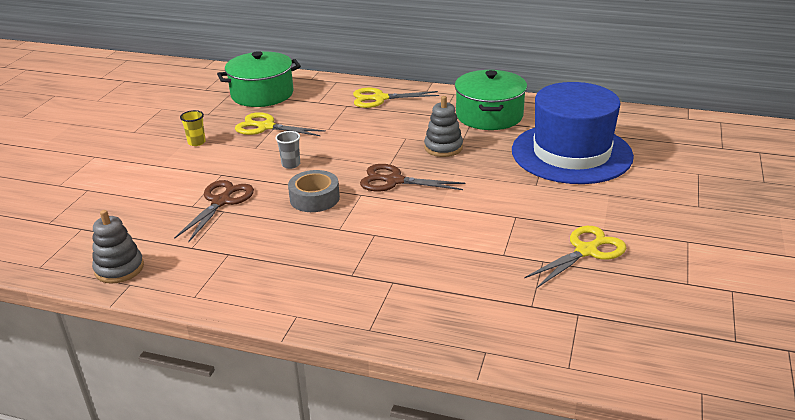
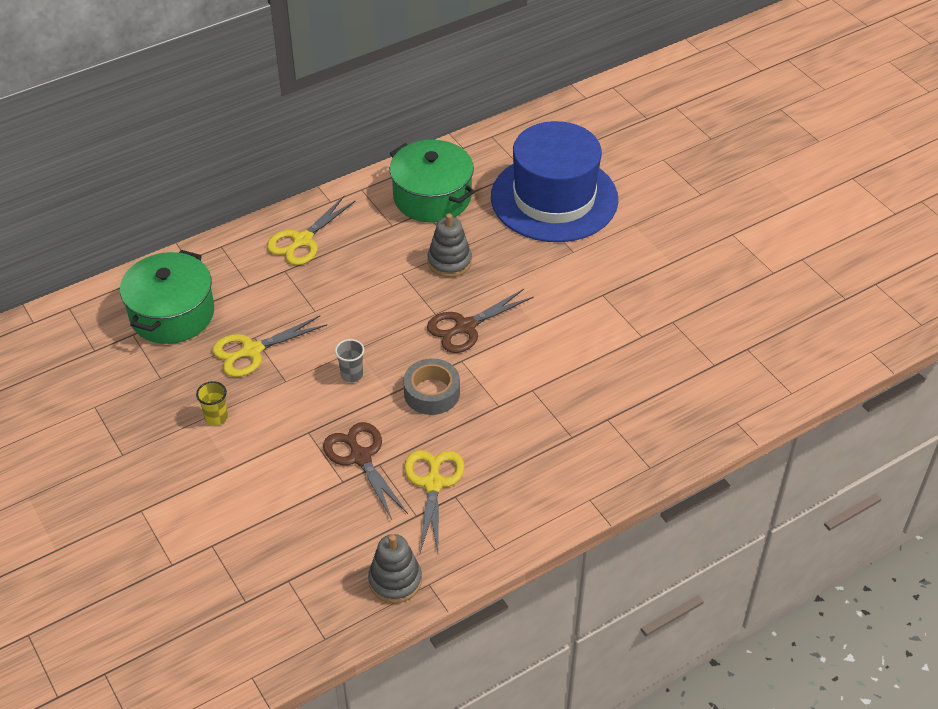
camera: 50 degrees left, 15 degrees up
yellow scissors [524,226,626,288] -> yellow scissors moved to [404,450,465,552]

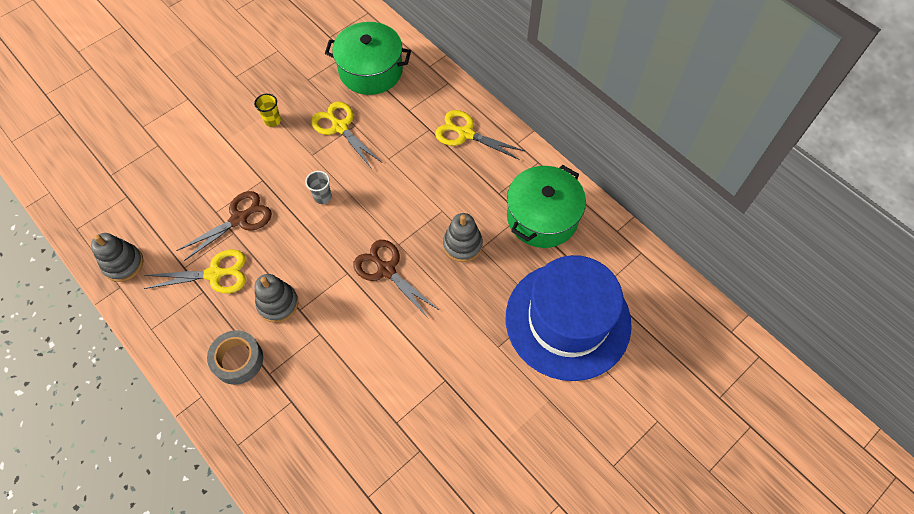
camera: 80 degrees right, 15 degrees up
grey tape [403,358,460,415] -> grey tape moved to [207,330,263,385]
none -> grey stacking toy [255,274,298,323]

